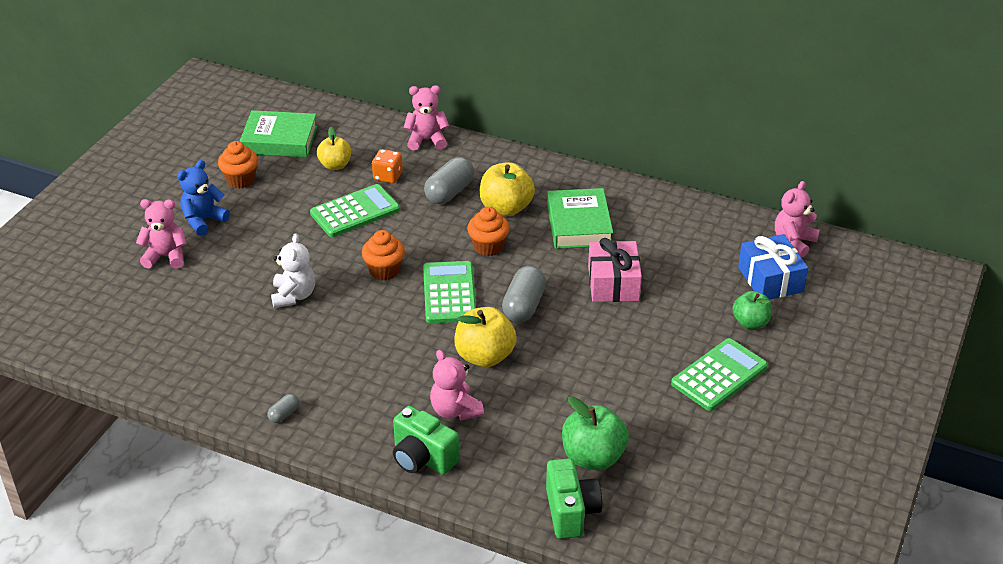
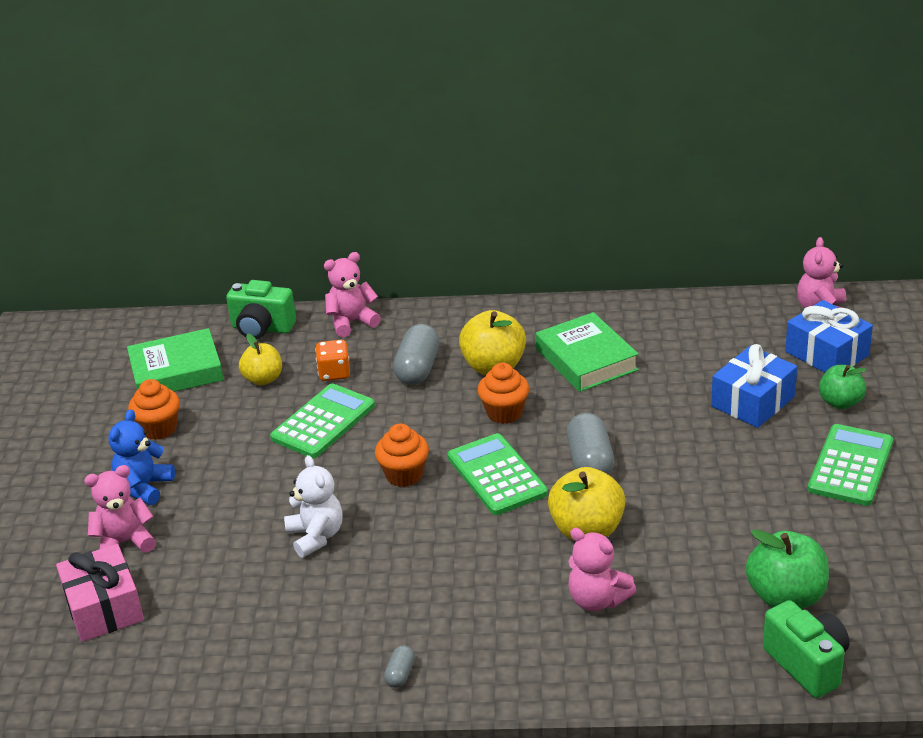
camera: 20 degrees left, 5 degrees down
green camera [393,406,459,475] -> green camera moved to [226,280,296,339]
pink gift [588,238,642,302] -> pink gift moved to [56,544,144,642]
none -> blue gift [711,344,797,428]

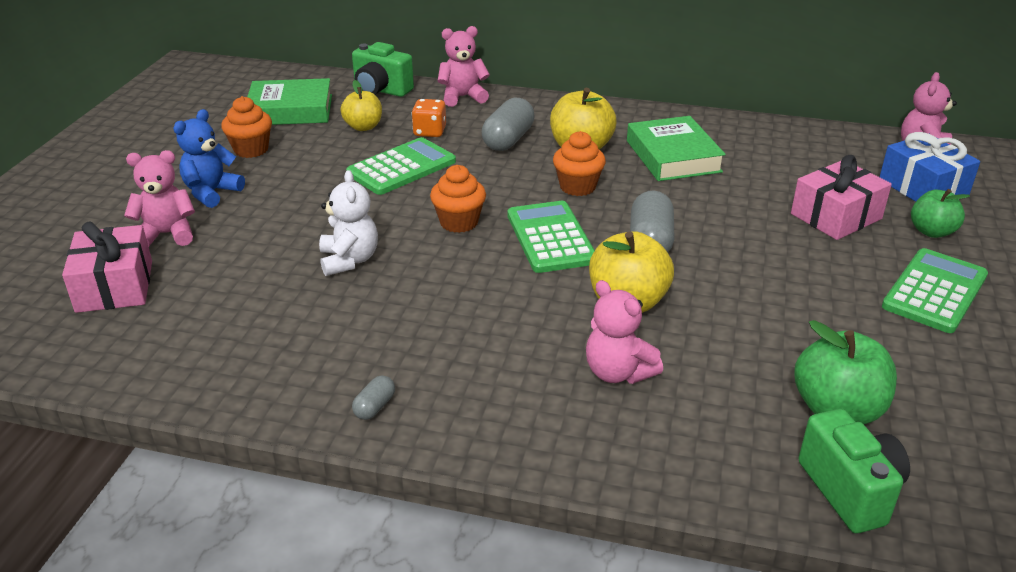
camera: 10 degrees right, 0 degrees up
blue gift [711,344,797,428] -> pink gift [791,155,892,240]

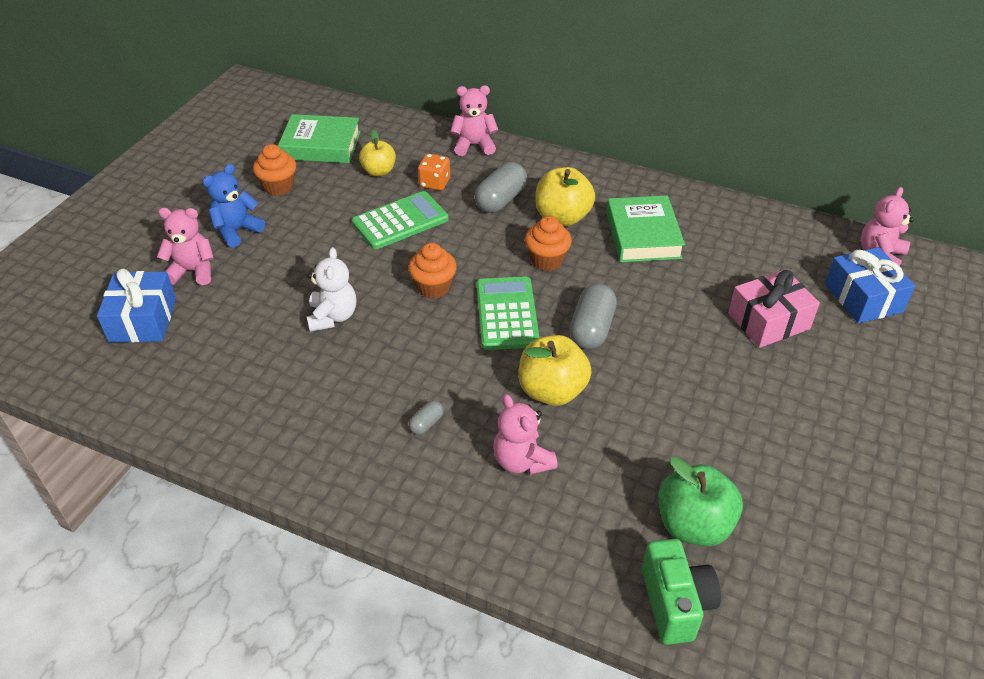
camera: 10 degrees right, 10 degrees up
pink gift [62,222,152,313] -> blue gift [97,268,176,342]
green camera [352,42,414,97] -> none
grey capsule [352,375,395,420] -> grey capsule moved to [409,400,444,435]
green calculator [882,248,988,333] -> none
green apple [911,189,970,238] -> none

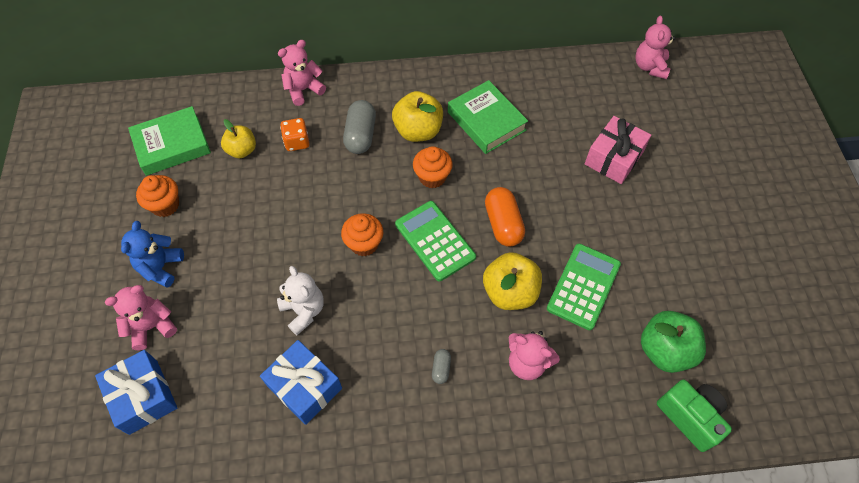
camera: 30 degrees left, 15 degrees up
green calculator [352,191,449,249] -> green calculator moved to [547,244,621,330]
grey capsule [569,283,617,349] -> orange capsule [485,187,525,247]
blue gift [825,247,915,323] -> blue gift moved to [260,340,342,425]

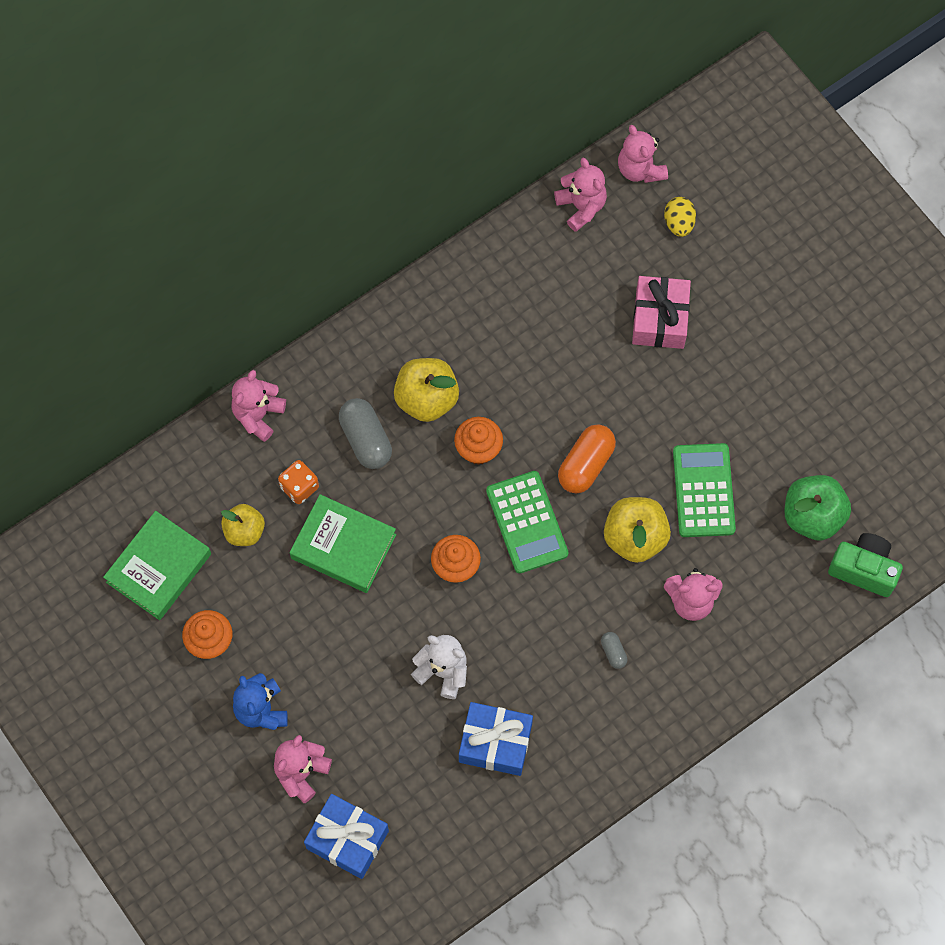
camera: 30 degrees left, 10 degrees up
green calculator [395,201,476,281] -> green calculator turned 135 degrees counterclockwise [486,471,568,574]
green book [448,80,528,154] -> green book moved to [290,494,396,593]
orange capsule [485,187,525,247] -> orange capsule turned 75 degrees clockwise [558,424,616,493]
none -> pink teddy bear [554,158,607,232]
none -> yellow egg [664,197,696,237]

